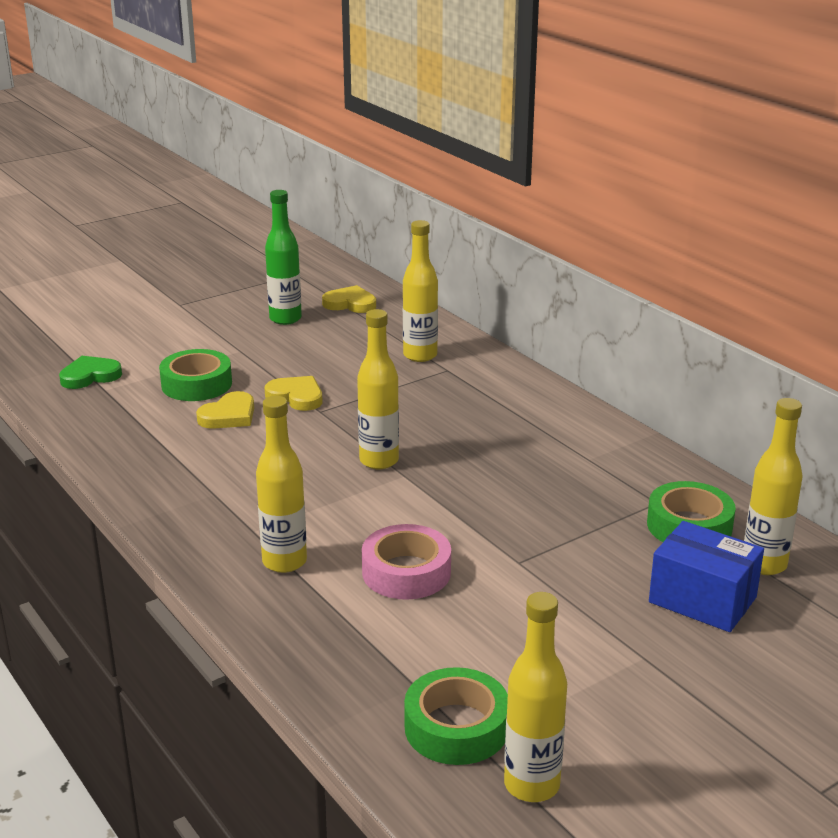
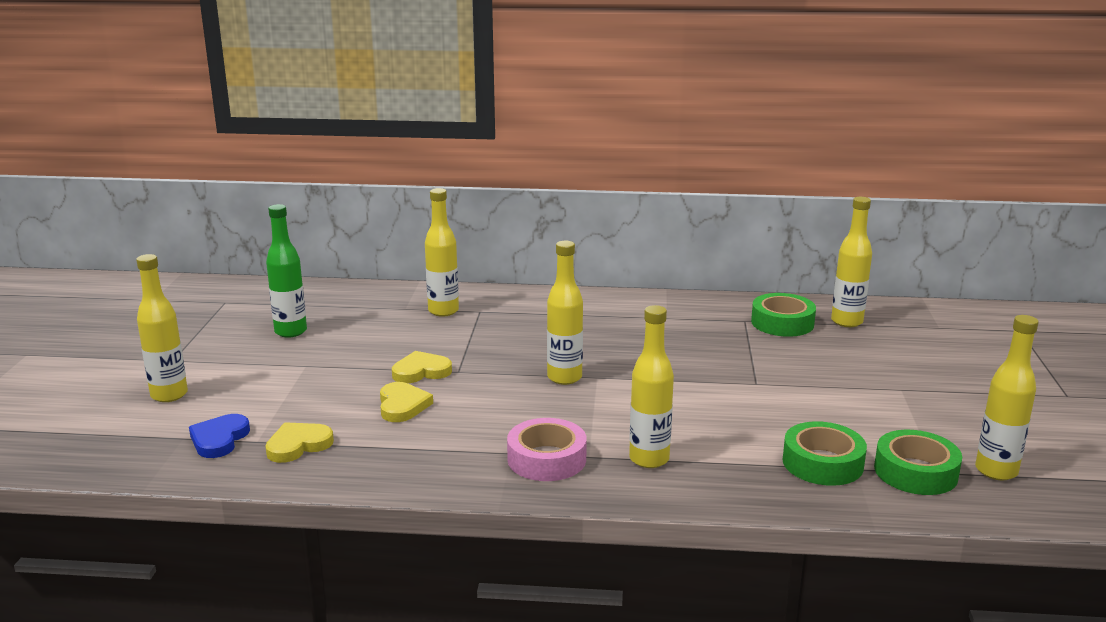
camera: 50 degrees left, 5 degrees down
green heart [59,356,122,389] -> blue heart [189,414,250,458]
green tape [159,349,232,401] -> green tape moved to [783,421,867,486]
yellow heart [322,285,376,313] -> yellow heart moved to [265,422,334,463]
pink tape [362,524,451,600] -> pink tape moved to [507,418,587,481]
blue box [649,521,764,632] -> none
none -> yellow bottle [136,254,188,402]

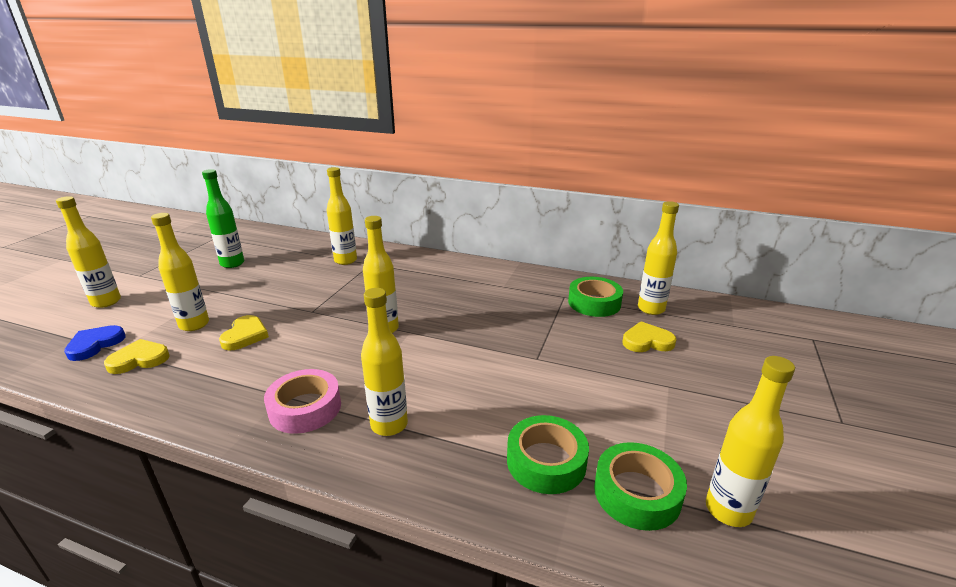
camera: 15 degrees right, 5 degrees up
yellow heart [392,351,452,383] -> yellow heart moved to [622,321,677,352]
none -> yellow bottle [151,213,209,331]

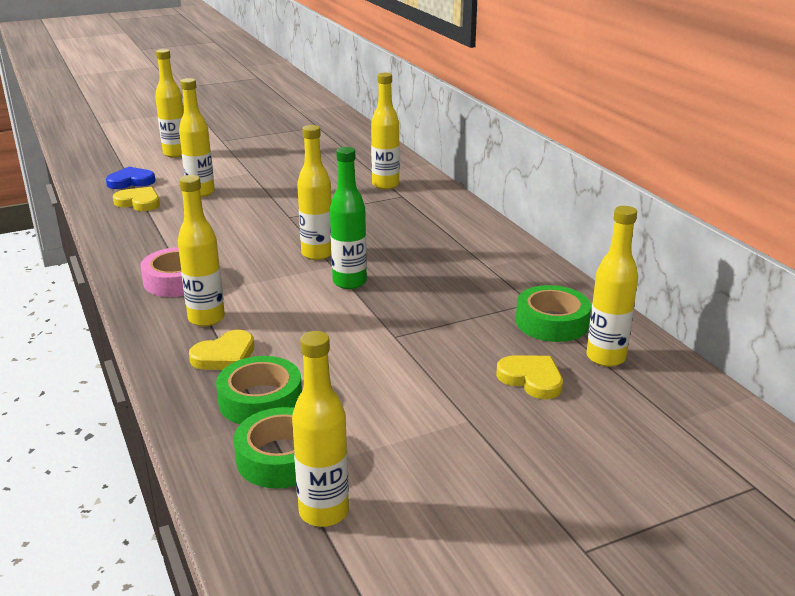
camera: 45 degrees right, 0 degrees up
green bottle [202,169,244,268] -> green bottle moved to [330,147,367,289]
yellow heart [219,315,269,350] -> yellow heart moved to [189,330,254,370]

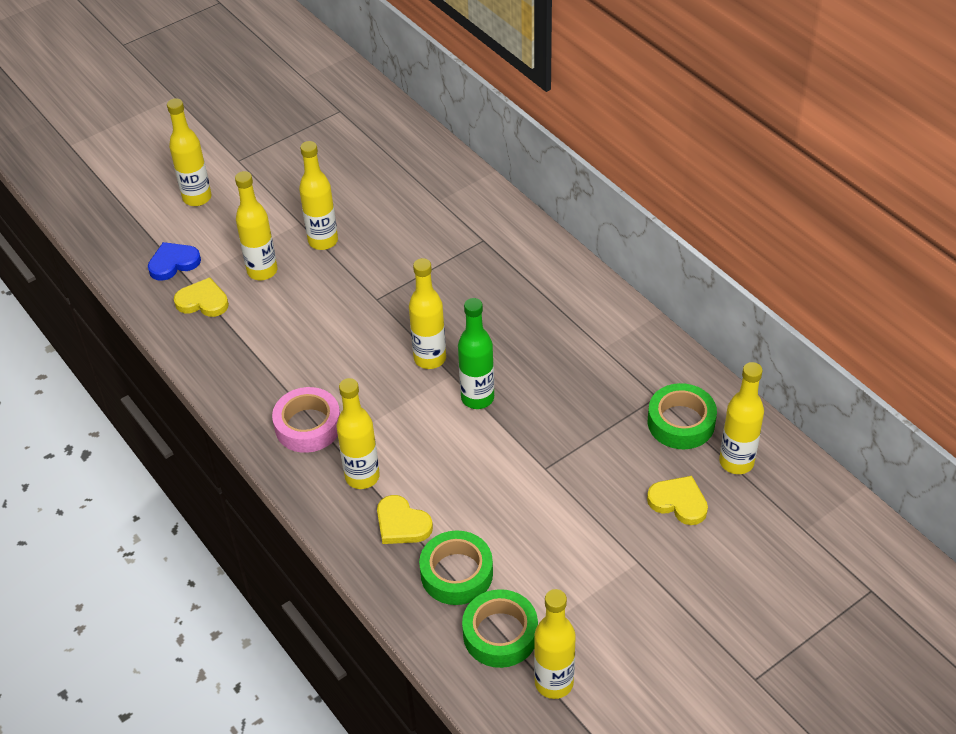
camera: 10 degrees left, 20 degrees up
yellow heart [189,330,254,370] -> yellow heart turned 90 degrees clockwise [377,495,433,544]
yellow bottle [371,73,400,189] -> yellow bottle moved to [299,141,338,250]

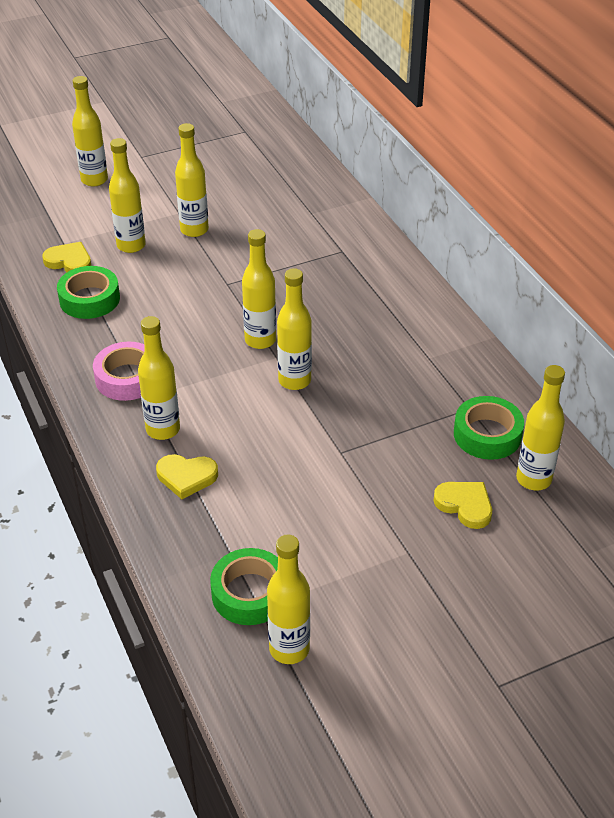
camera: 10 degrees right, 5 degrees down
blue heart [148,242,201,281] -> none
yellow heart [377,495,433,544] -> yellow heart turned 45 degrees counterclockwise [156,454,218,499]
green tape [419,530,493,605] -> green tape moved to [57,266,120,319]
green bottle [458,298,494,409] -> yellow bottle [277,268,312,390]

